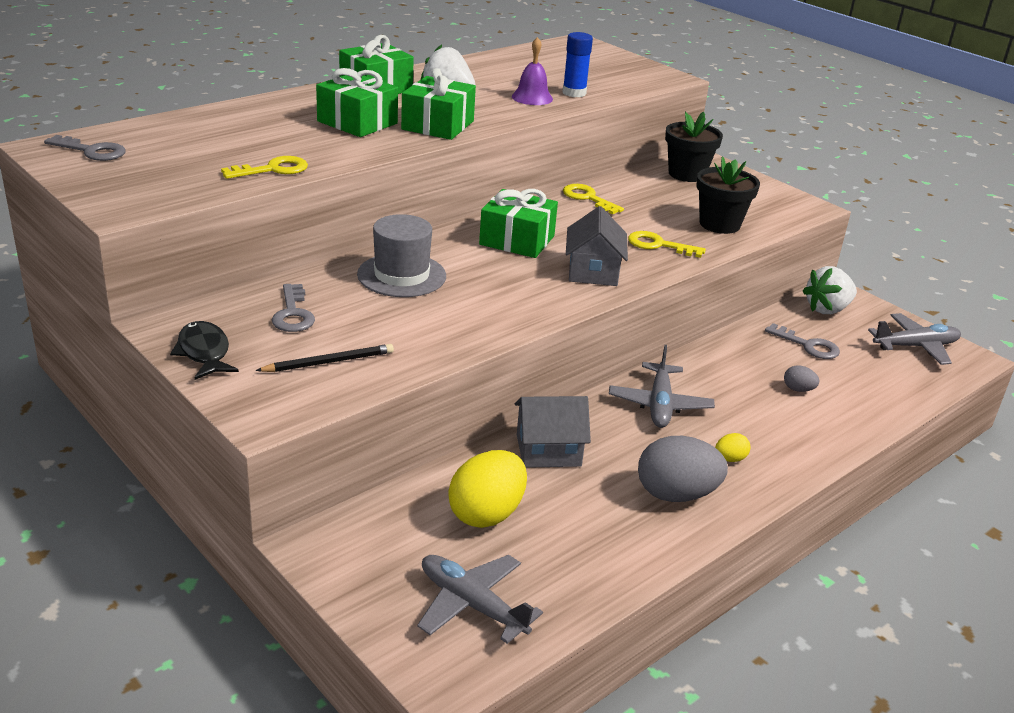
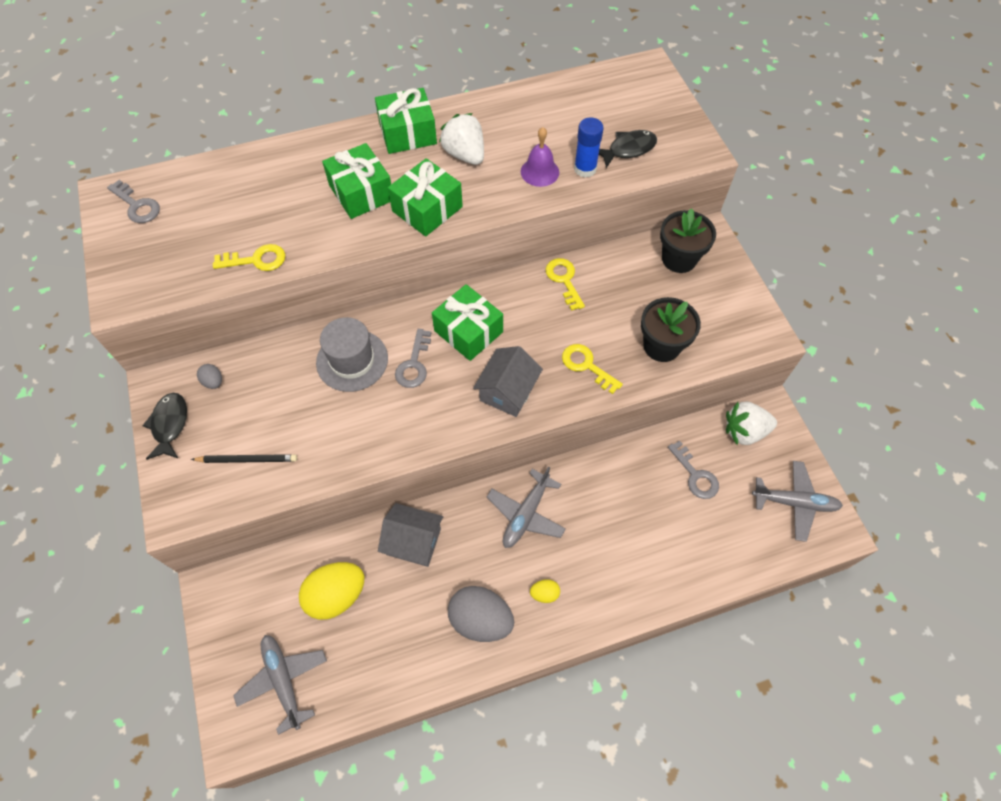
camera: 25 degrees right, 30 degrees up
grey key [272,284,315,332] -> grey key moved to [395,329,431,388]
grey egg [784,365,819,392] -> grey egg moved to [197,364,222,389]
none -> black fish [599,130,657,168]

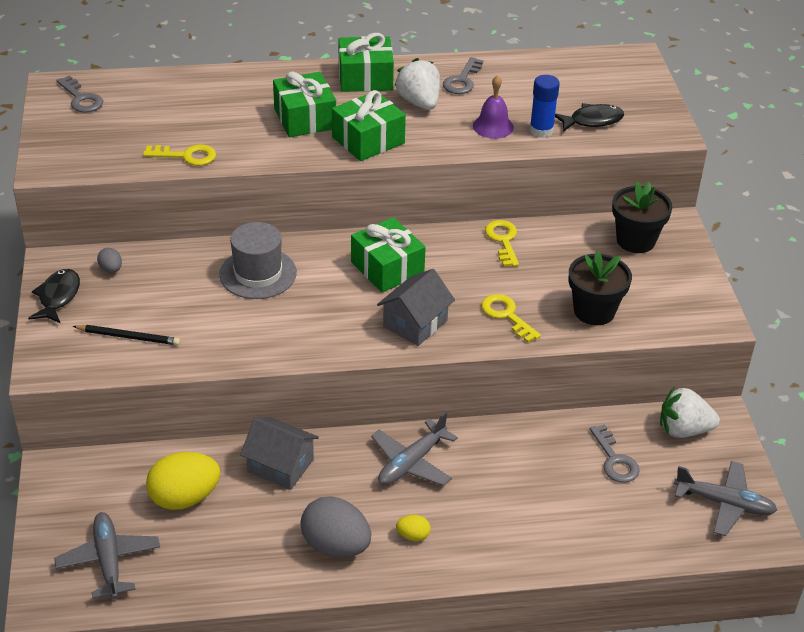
camera: 10 degrees right, 20 degrees down
grey key [395,329,431,388] -> grey key moved to [443,57,483,94]

